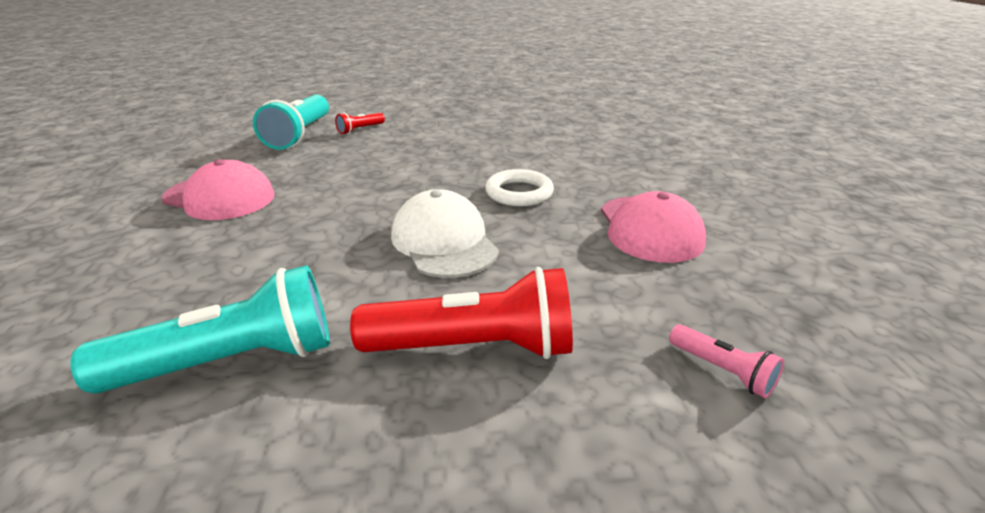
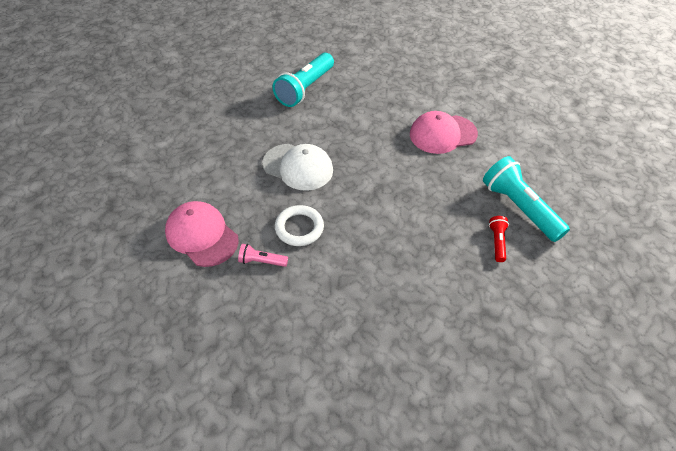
camera: 140 degrees right, 20 degrees up
red flashlight [350,267,573,359] -> none
pink flashlight [669,324,784,398] -> pink flashlight moved to [238,244,288,267]

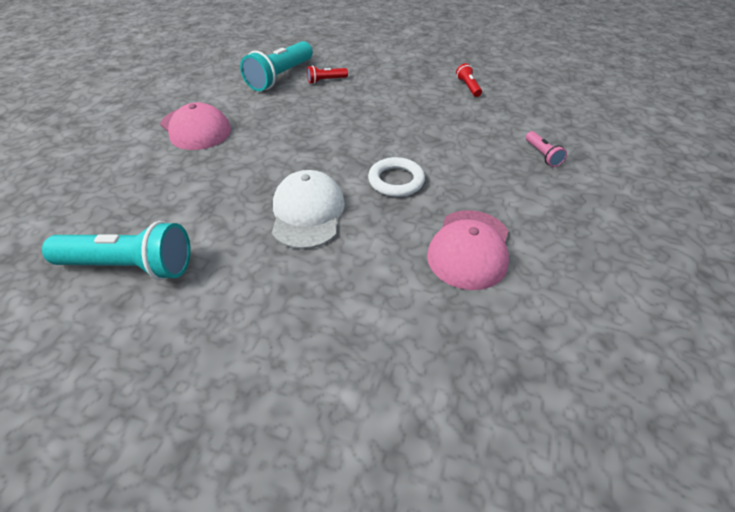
camera: 115 degrees left, 5 degrees down
pink flashlight [238,244,288,267] -> pink flashlight moved to [526,131,567,167]
none -> red flashlight [456,63,482,97]

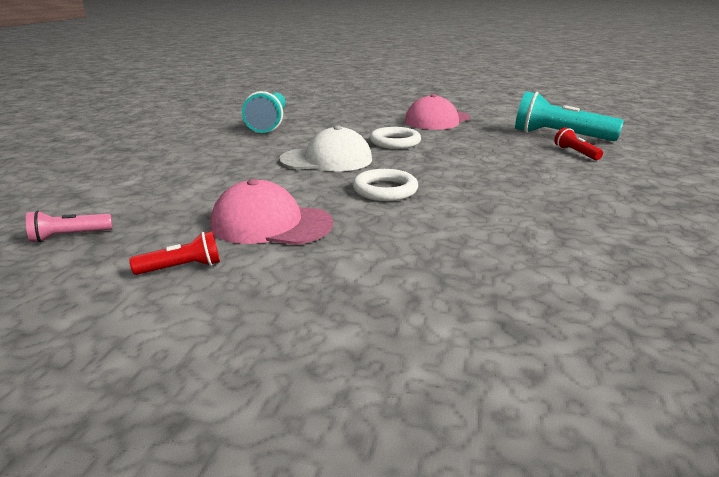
camera: 85 degrees right, 20 degrees down
red flashlight [456,63,482,97] -> red flashlight moved to [129,231,220,275]
pink flashlight [526,131,567,167] -> pink flashlight moved to [26,210,112,242]
none -> white ring [370,127,421,149]

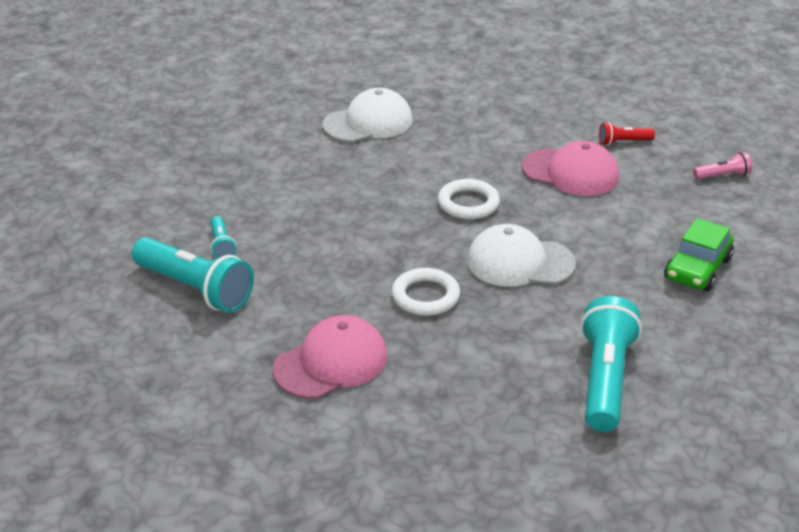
camera: 170 degrees left, 10 degrees up
red flashlight [554,127,603,160] -> turquoise flashlight [210,216,237,259]
none -> white cap [323,88,413,142]
none -> green car [664,218,734,291]

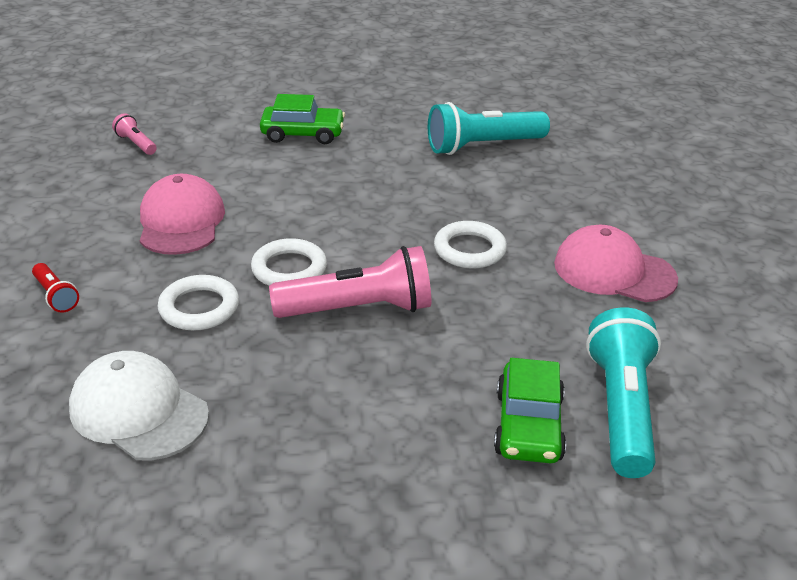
camera: 120 degrees left, 0 degrees up
turquoise flashlight [210,216,237,259] -> green car [494,358,566,463]
white cap [467,224,576,287] -> none
red flashlight [599,122,655,145] -> red flashlight moved to [32,263,79,313]
none -> white ring [158,275,239,331]
none -> pink flashlight [269,246,431,318]

